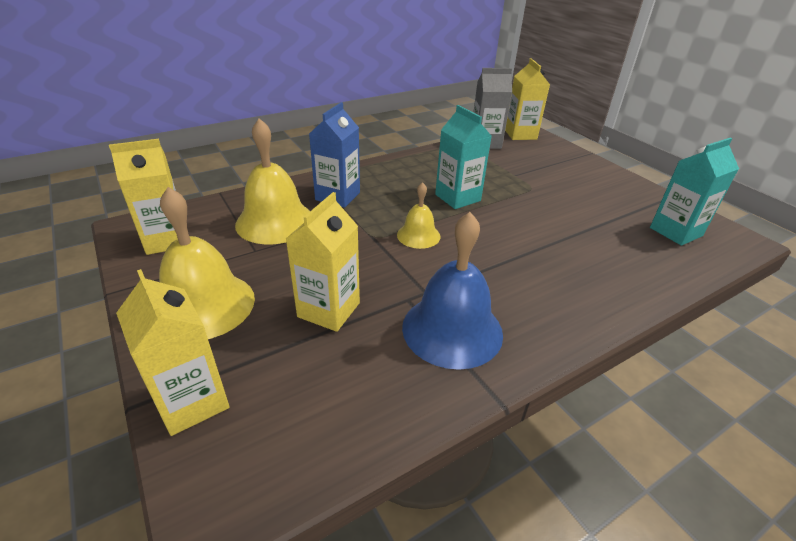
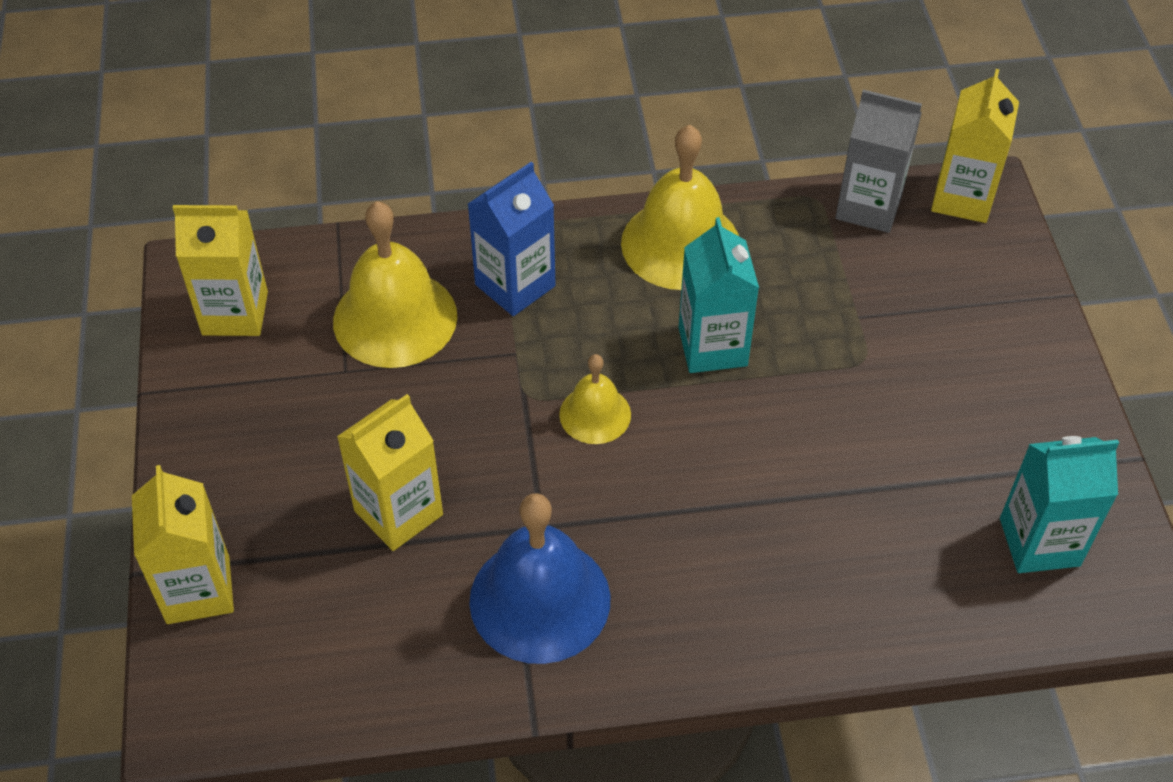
camera: 25 degrees right, 15 degrees up
yellow bell [159,187,255,339] -> yellow bell moved to [621,125,739,290]

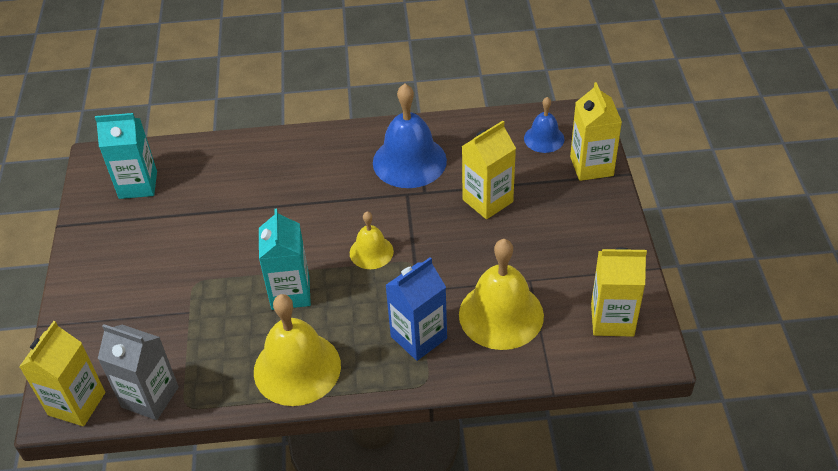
camera: 175 degrees left, 5 degrees down
none -> blue bell [524,97,564,153]

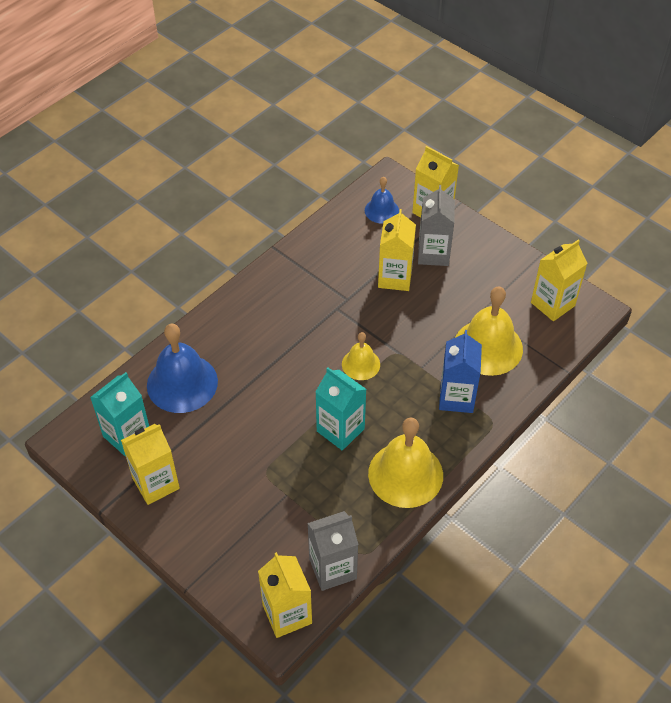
camera: 45 degrees left, 5 degrees up
blue bell [373,84,447,188] -> blue bell moved to [147,324,218,413]
none -> yellow carton [121,424,180,505]
none -> grey carton [418,185,455,266]

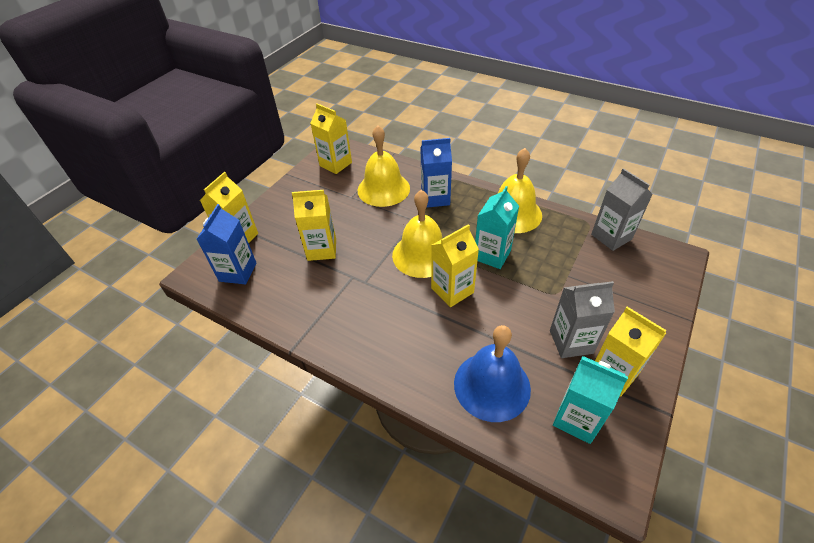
camera: 100 degrees left, 5 degrees down
yellow carton [258,552,312,638] -> yellow carton moved to [431,224,479,307]
yellow bell [342,332,380,380] -> yellow bell [392,190,443,278], size x1.81
blue bell [365,177,399,224] -> blue carton [197,204,257,285]
grey carton [418,185,455,266] -> grey carton moved to [550,281,615,358]

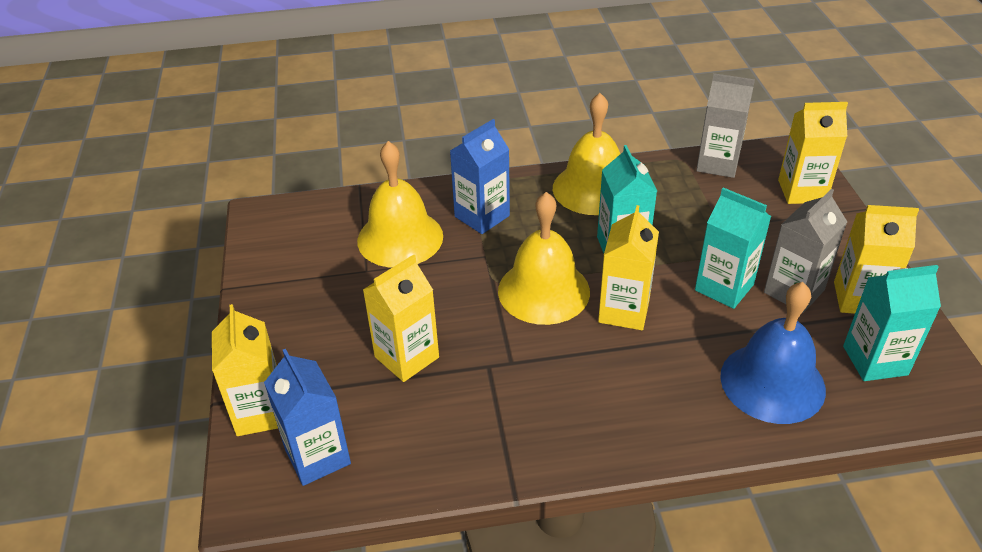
camera: 40 degrees left, 5 degrees down
yellow carton [310,104,352,174] -> yellow carton moved to [778,102,848,204]
none -> turquoise carton [695,188,771,309]

